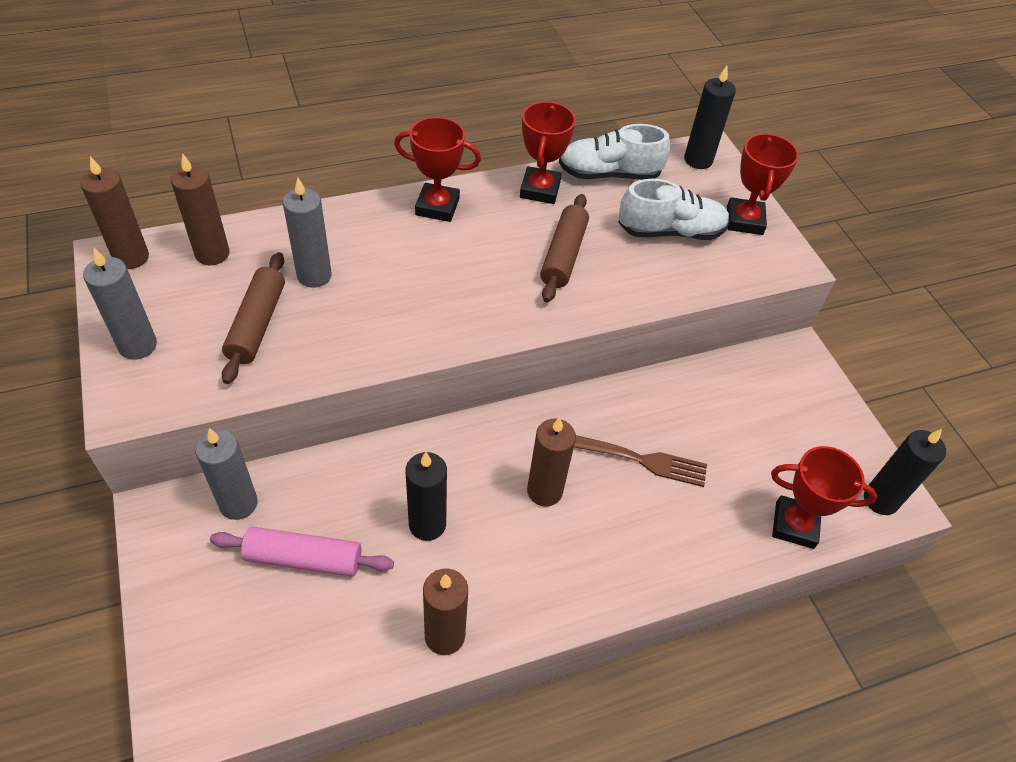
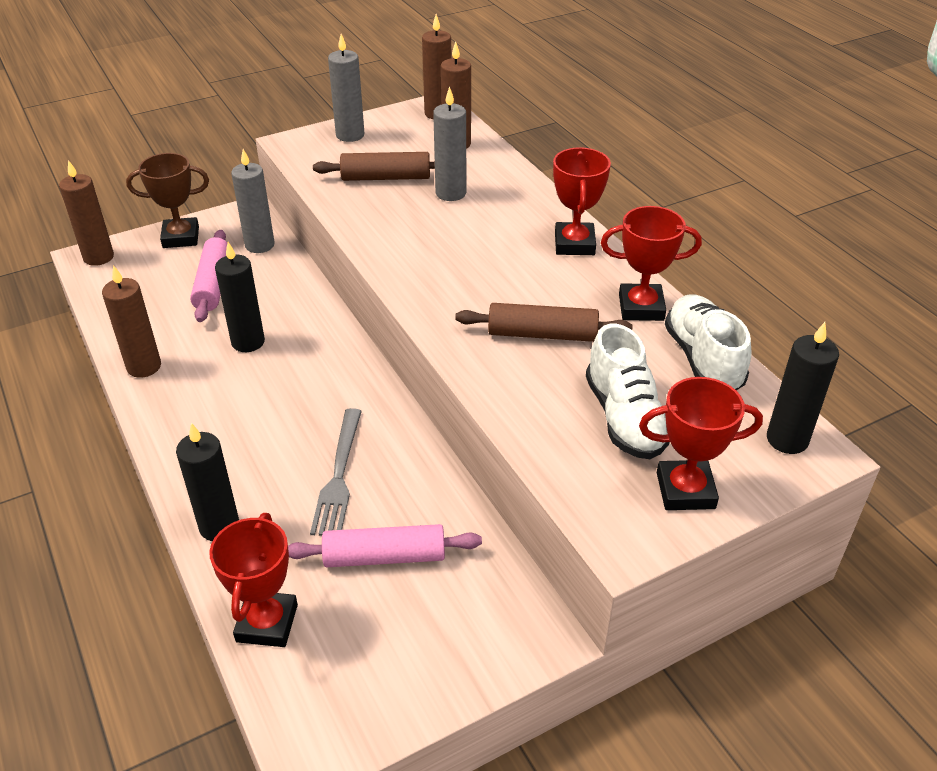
camera: 85 degrees right, 10 degrees down
brown candle [527,417,576,507] -> brown candle moved to [59,160,114,266]
brown fork [574,435,707,487] -> grey fork [310,408,362,536]
black candle [864,429,946,515] -> black candle moved to [176,423,239,541]
none -> brown trophy [126,153,209,248]
none -> pink rolling pin [288,524,482,567]

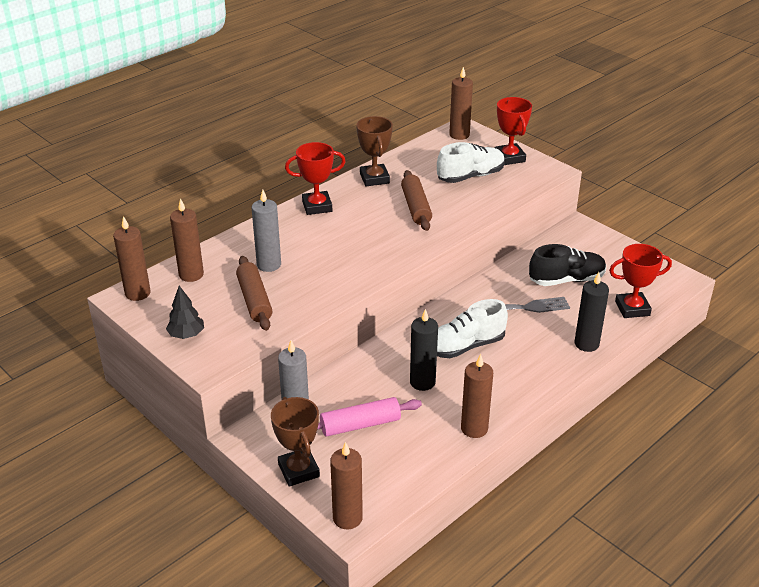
camera: 105 degrees left, 5 degrees down
pink rolling pin [288,524,482,567] -> black shoe [529,244,606,286]
grey candle [328,34,364,142] -> black tree [166,286,204,339]
red trophy [601,206,702,321] -> brown trophy [356,116,393,186]
white shoe [665,294,751,390] -> white shoe moved to [437,299,508,358]
black candle [767,322,839,454] -> brown candle [449,67,473,140]

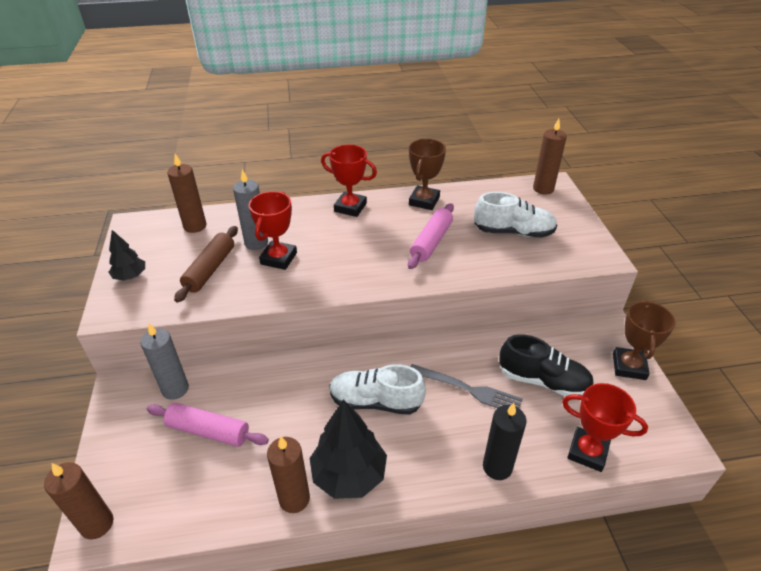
camera: 35 degrees right, 5 degrees up
brown candle [113,216,151,301] -> none
brown trophy [271,397,320,487] -> brown trophy moved to [613,300,676,380]
brown rolling pin [401,170,432,231] -> pink rolling pin [408,203,454,269]
black candle [410,309,438,391] -> none
red trophy [495,97,532,165] -> red trophy moved to [249,191,297,270]
none -> black tree [310,400,387,499]

